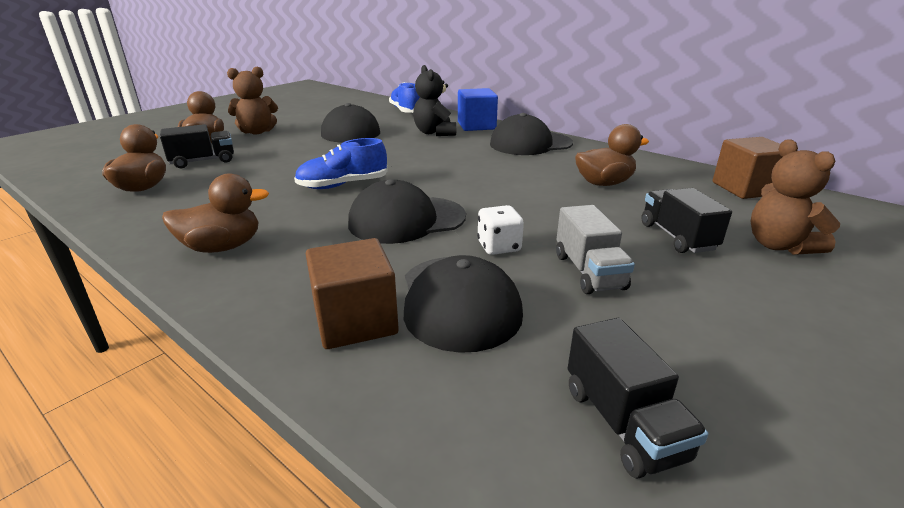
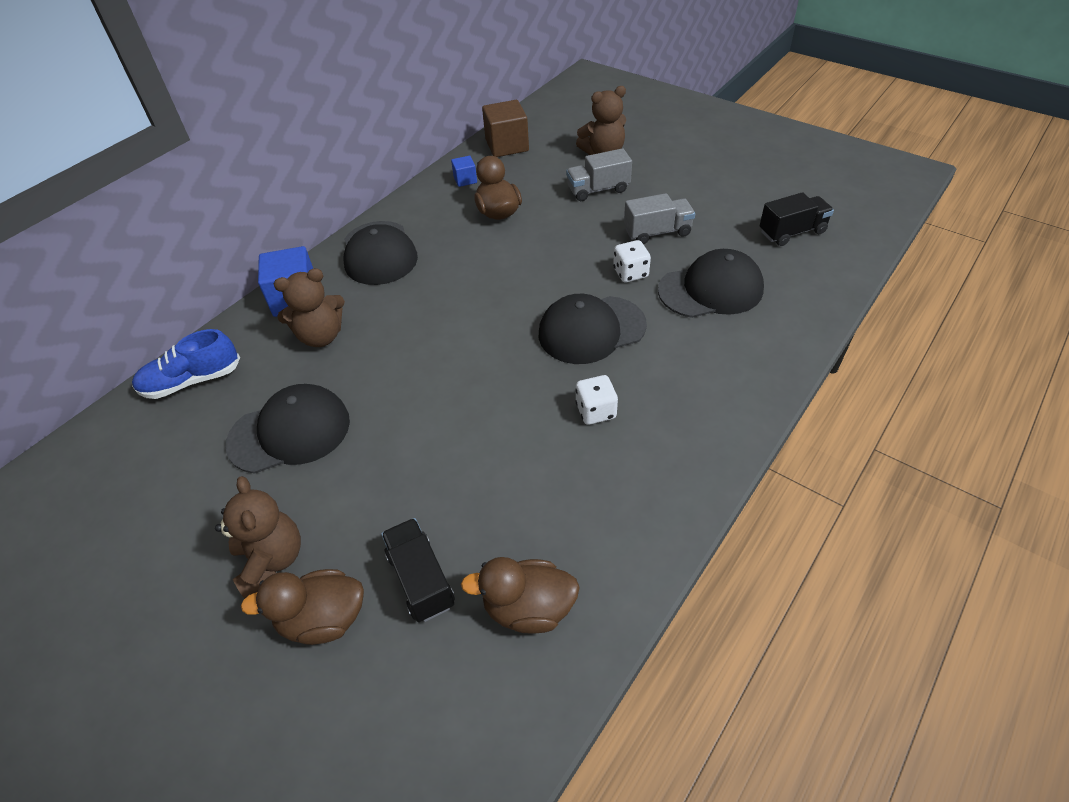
camera: 90 degrees left, 20 degrees up
brown duck [162,173,269,253] -> none
blue shoe [294,138,388,189] -> none
brown cube [306,238,399,349] -> none
black cap [348,179,466,244] -> black cap turned 90 degrees clockwise [539,294,647,364]
black teddy bear [413,65,456,136] -> brown teddy bear [274,268,345,347]
black truck [641,188,732,253] -> grey truck [566,148,632,201]
none -> blue cube [451,156,477,187]
none -> white dice [575,375,618,425]

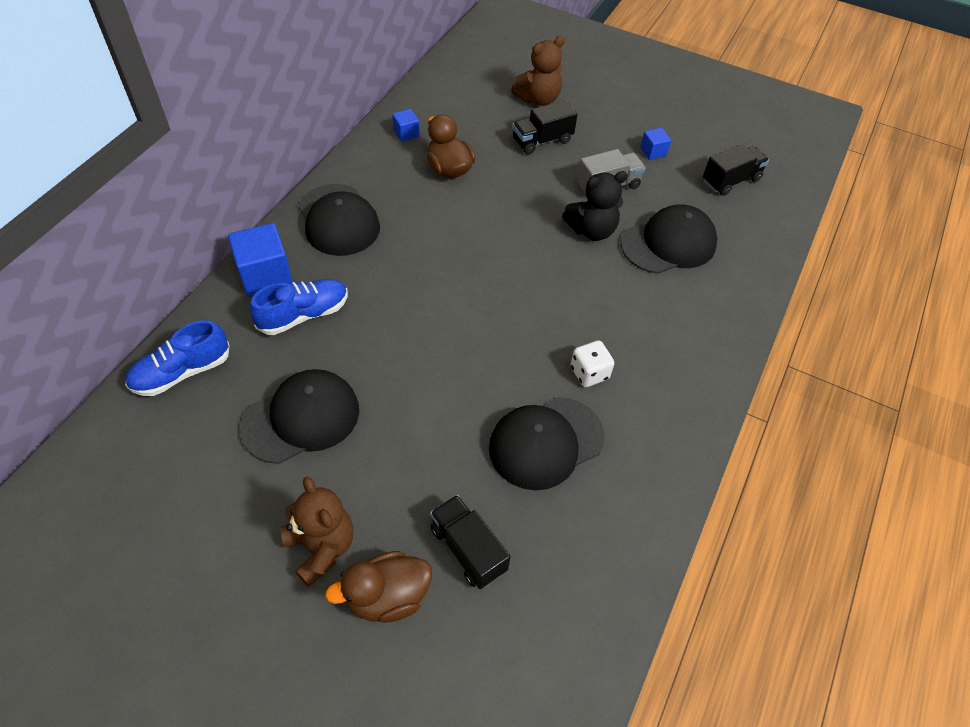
camera: 15 degrees left, 5 degrees up
brown teddy bear [274,268,345,347] -> blue shoe [250,279,348,335]
brown duck [461,557,580,634] -> none
brown cube [482,100,529,157] -> none
black cap [539,294,647,364] -> black cap moved to [489,397,604,490]
grey truck [566,148,632,201] -> black truck [512,100,578,154]
white dice [613,240,651,282] -> black teddy bear [562,171,628,241]
none -> blue cube [640,128,671,160]

